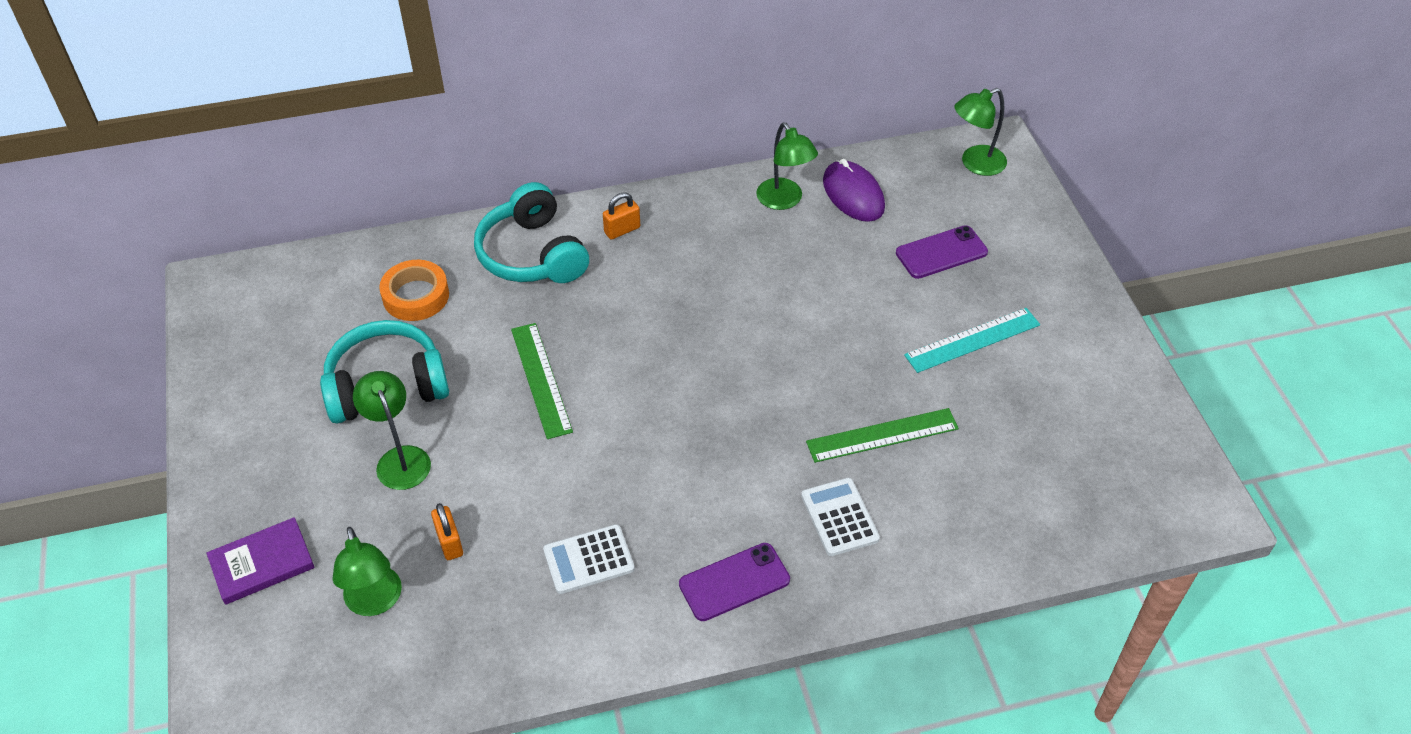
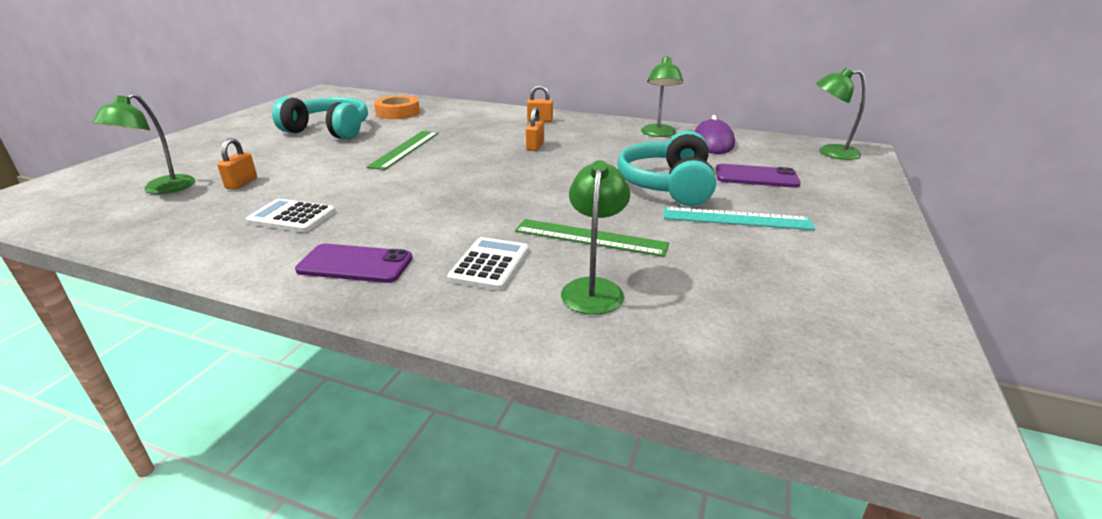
camera: 35 degrees right, 20 degrees down
purple book [206,517,315,605] -> none
green lamp [353,371,431,490] -> green lamp moved to [561,160,630,315]
turquoise headphones [474,182,589,283] -> turquoise headphones moved to [617,131,716,206]
none -> orange padlock [526,107,544,151]

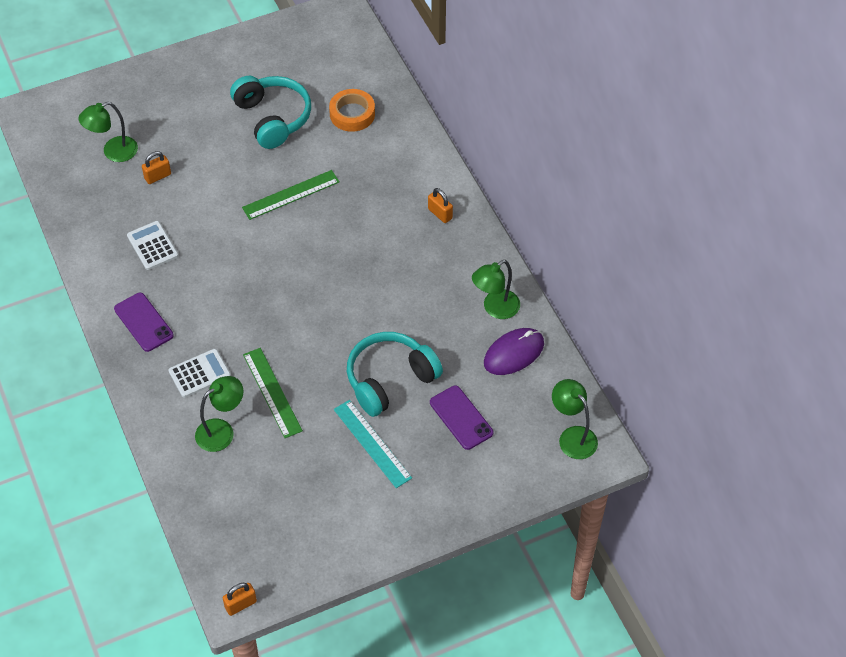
camera: 45 degrees right, 25 degrees up
orange padlock [526,107,544,151] -> orange padlock moved to [223,583,257,616]

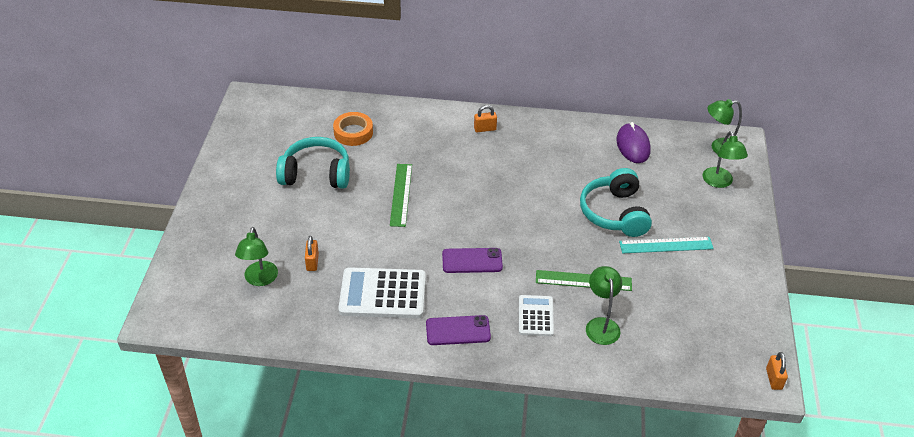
camera: 60 degrees left, 10 degrees down
white calculator [127,221,179,270] -> white calculator [338,267,426,318], size x1.73
purple phone [430,386,493,450] -> purple phone moved to [442,248,503,273]
green lamp [472,260,520,319] -> green lamp moved to [703,131,748,188]

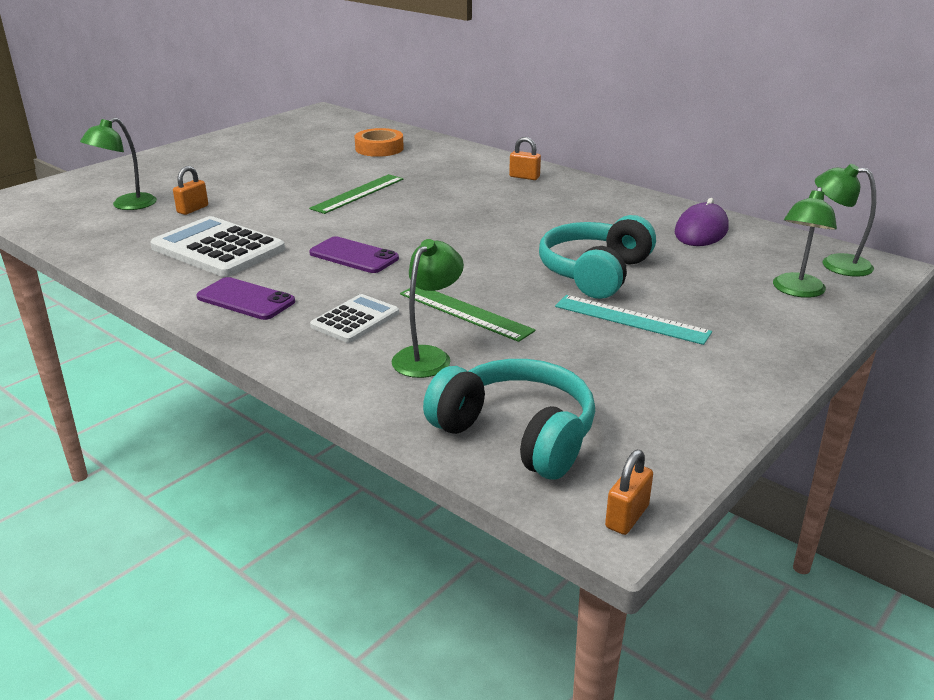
camera: 35 degrees right, 15 degrees down
turquoise headphones [276,137,350,189] -> turquoise headphones moved to [423,359,595,480]

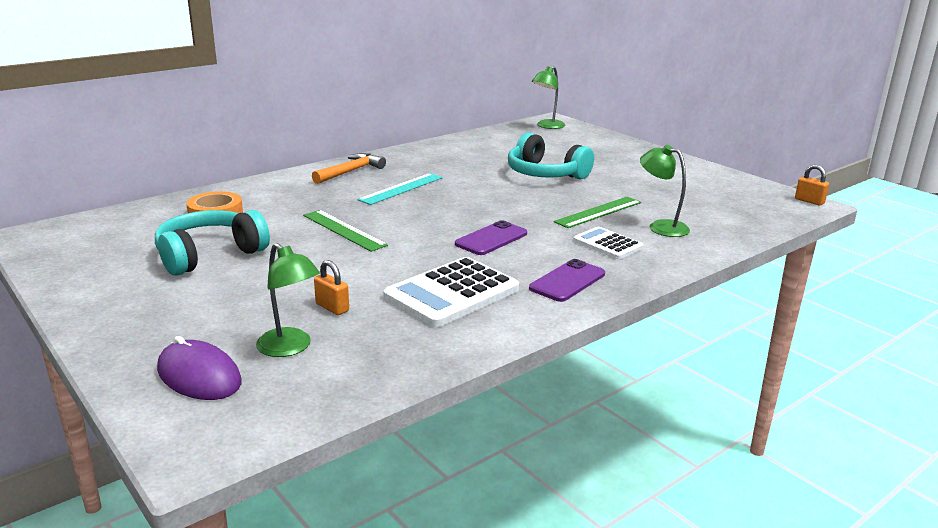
camera: 80 degrees left, 5 degrees down
turquoise headphones [423,359,595,480] -> turquoise headphones moved to [155,210,270,276]
orange padlock [509,137,541,180] -> orange hammer [312,153,386,184]
turquoise ruler [555,295,712,345] -> turquoise ruler moved to [358,173,443,205]
purple mouse [675,198,729,246] -> purple mouse moved to [157,336,242,400]
green lamp [773,187,837,298] -> none

